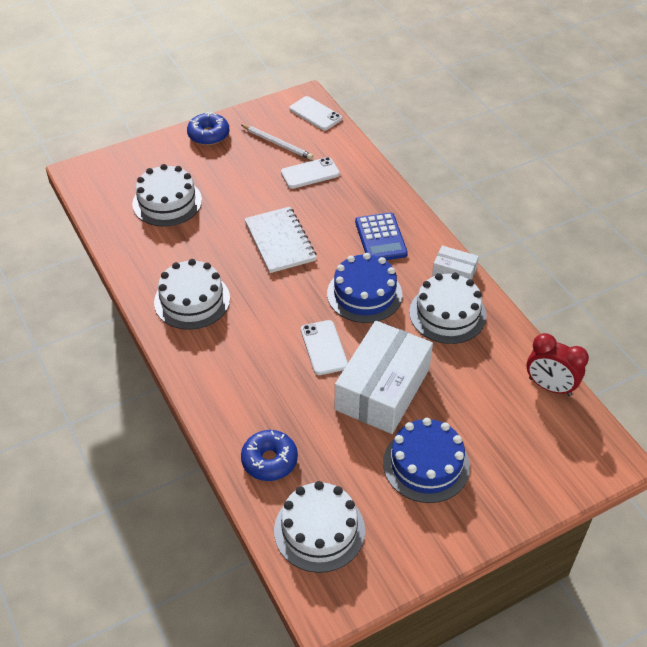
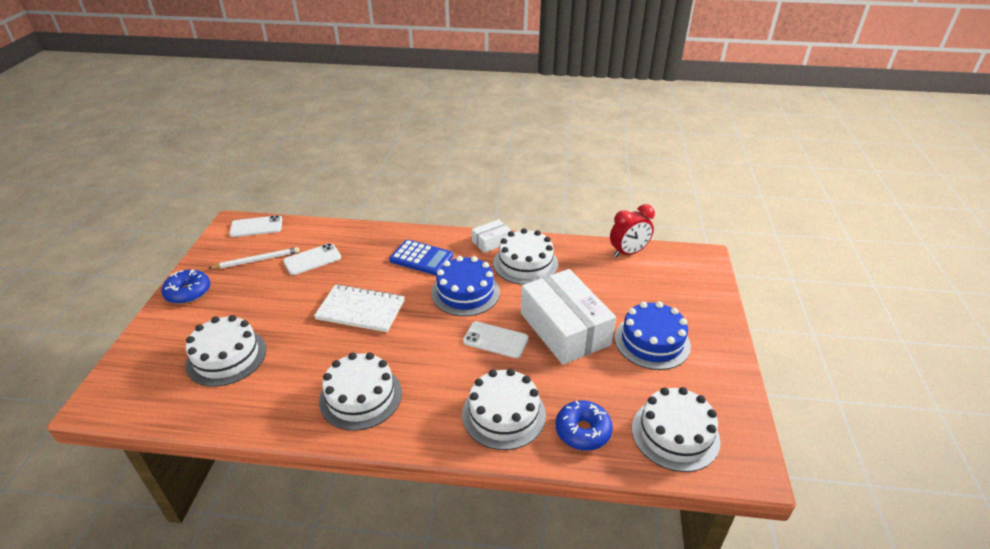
camera: 55 degrees left, 10 degrees down
white phone [281,157,340,189] -> white phone turned 45 degrees clockwise [283,243,341,275]
none -> white cake [462,368,546,450]

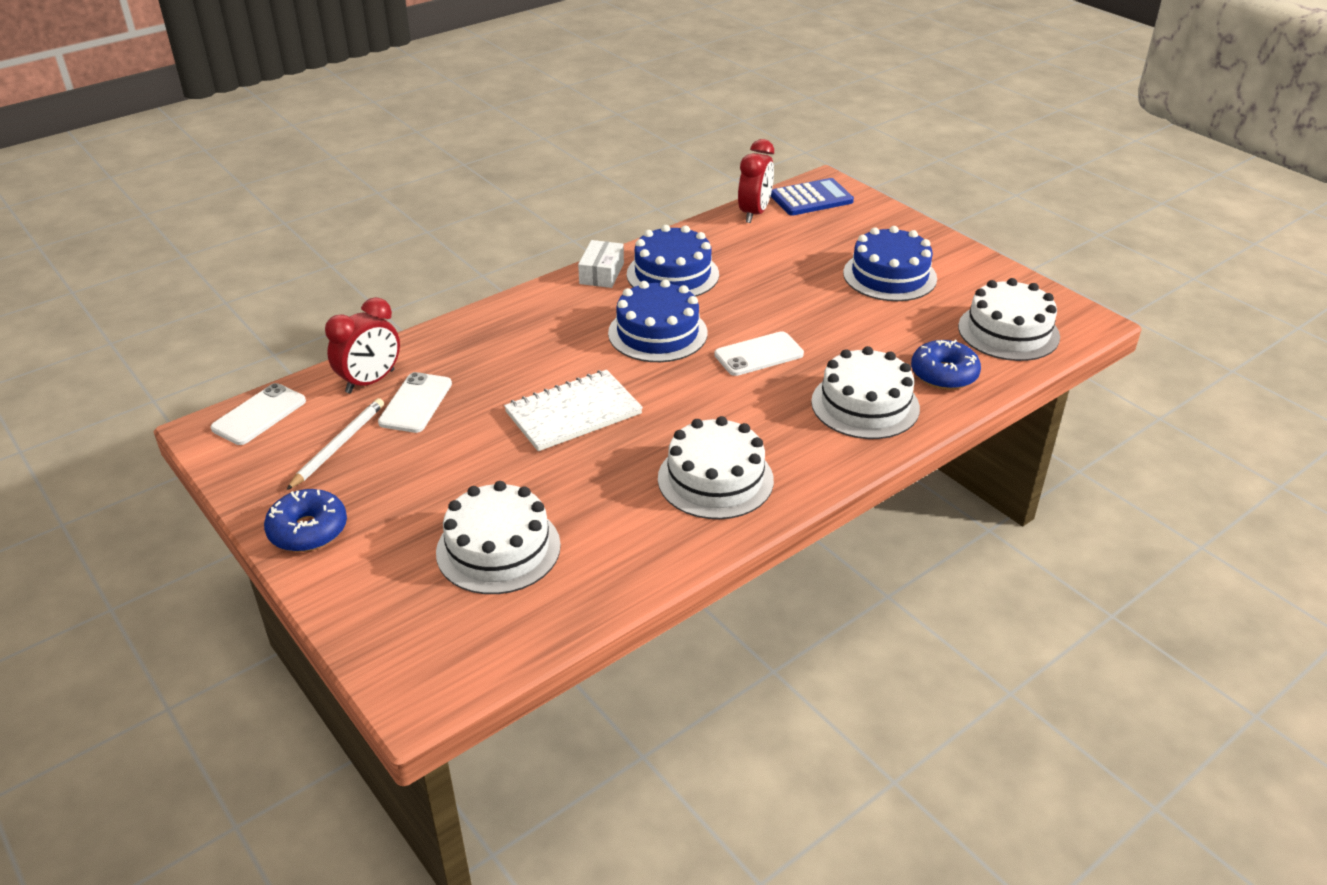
camera: 45 degrees left, 0 degrees up
blue calculator [389,239,453,275] -> blue calculator moved to [771,178,854,216]
white cake [493,228,558,285] -> blue cake [627,225,719,297]
white box [521,269,616,365] -> none
none -> red clock [325,297,400,394]

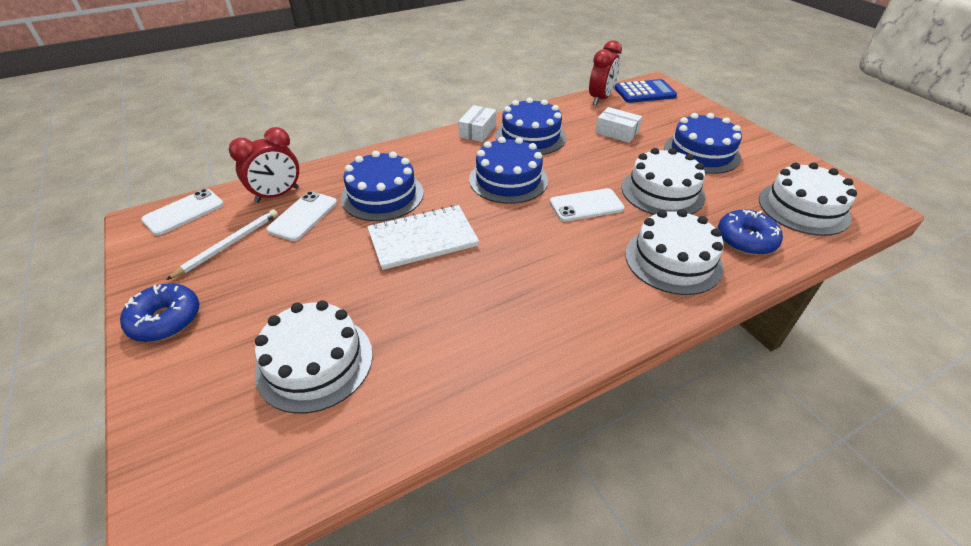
camera: 10 degrees right, 5 degrees up
white cake [658,416,774,519] -> white cake moved to [622,148,706,215]
none -> blue cake [341,151,424,221]
none -> white box [595,107,642,143]

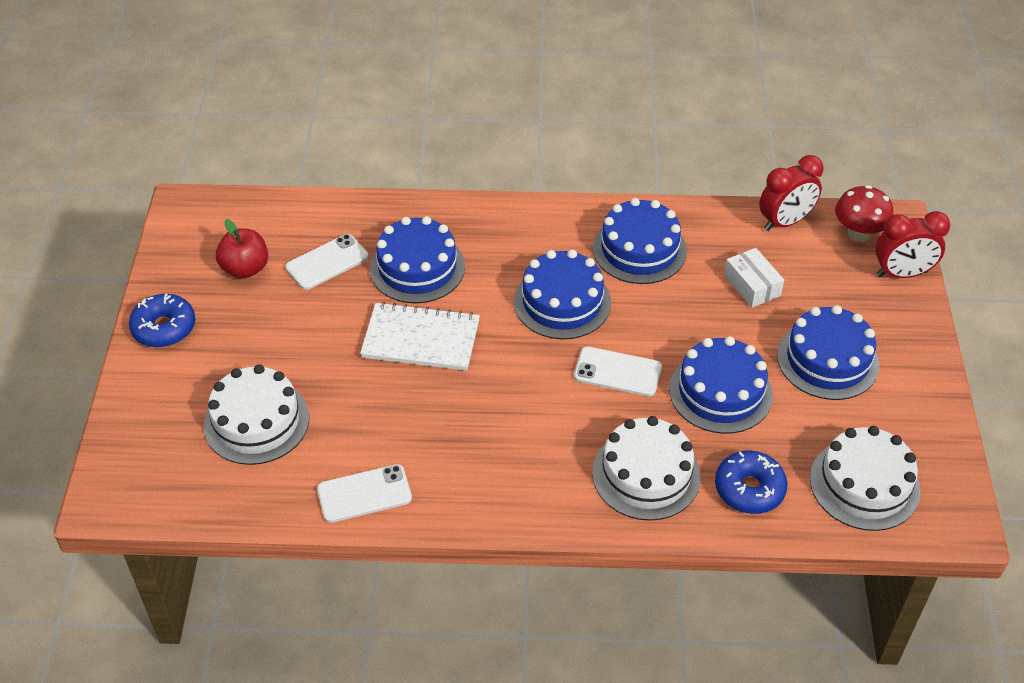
camera: 30 degrees right, 5 degrees up
white phone [141,189,224,236] -> white phone moved to [317,464,412,523]
white pencil [166,209,278,280] -> red apple [216,219,268,279]
red clock [229,127,299,203] -> red clock moved to [875,211,951,278]
white box [458,105,496,142] -> none
blue calculator [614,79,677,103] -> red mushroom [835,185,893,242]
white cake [622,148,706,215] -> blue cake [669,336,773,434]

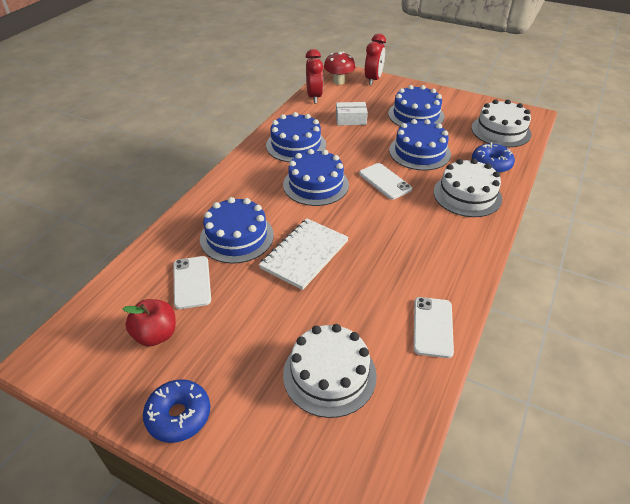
camera: 65 degrees left, 5 degrees down
white phone [574,346,662,397] -> white phone turned 75 degrees counterclockwise [359,163,412,199]

